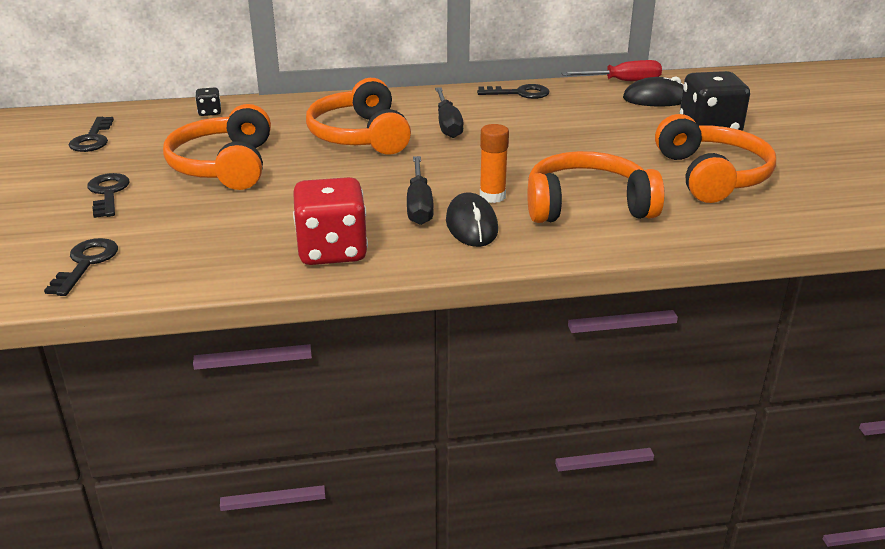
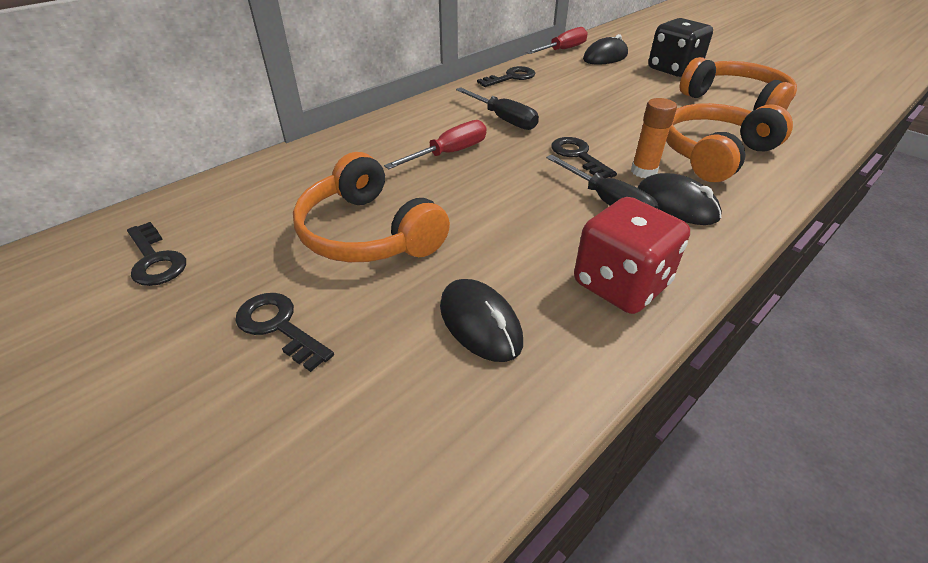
camera: 35 degrees left, 10 degrees up
black key [44,238,118,296] -> black key moved to [551,137,617,178]
black dice [195,87,221,116] -> none
orange headphones [306,78,411,154] -> red screwdriver [384,120,487,169]
none -> black mouse [440,279,523,362]

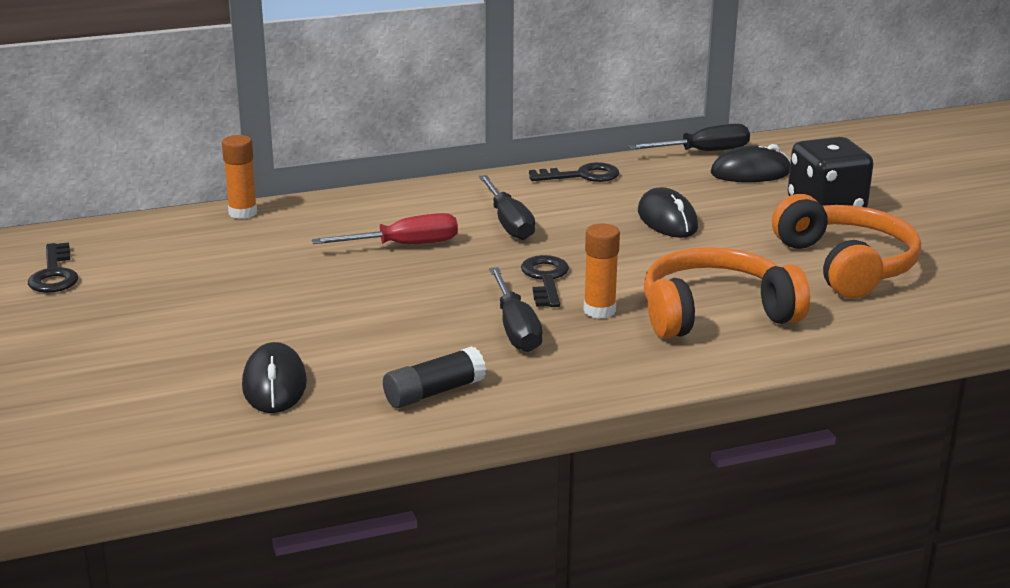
camera: 25 degrees right, 15 degrees down
black key [236,293,334,372] -> none
orange headphones [293,152,450,262] -> none
red screwdriver [526,27,588,54] -> black screwdriver [628,124,750,151]
red dice [574,197,690,314] -> black glue stick [383,346,486,408]
black mouse [638,173,722,225] -> black mouse moved to [638,187,698,238]
none -> orange glue stick [222,135,257,219]

